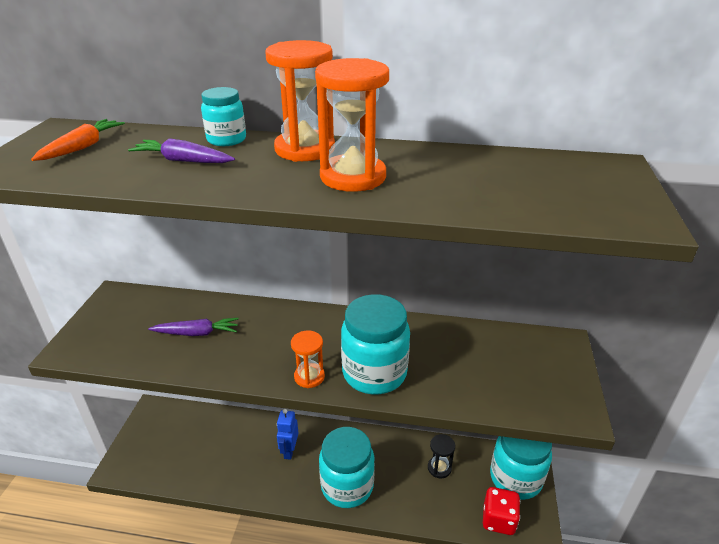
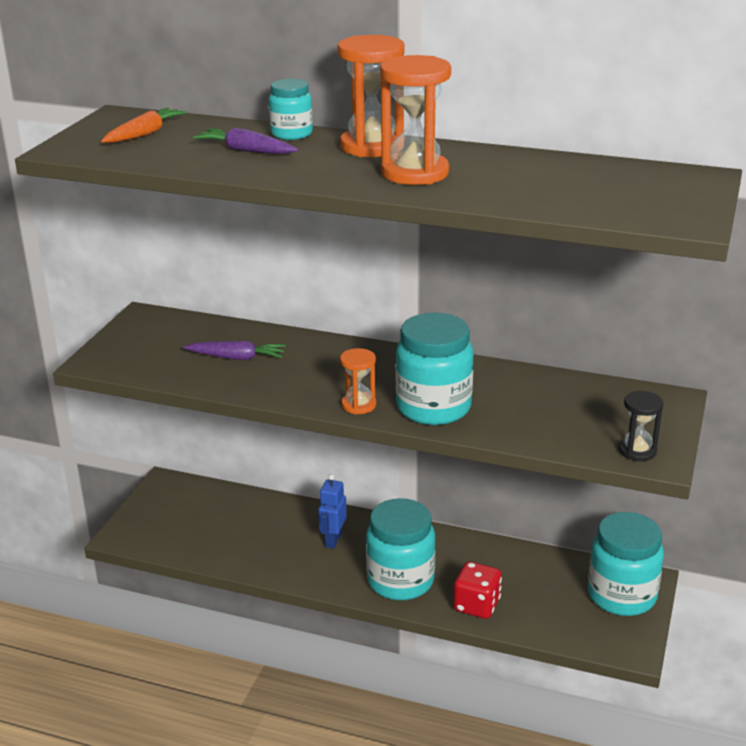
camera: 10 degrees right, 5 degrees down
black hourglass [428,434,455,479] -> black hourglass moved to [619,391,663,461]
red dice [483,487,520,535] -> red dice moved to [453,561,502,619]

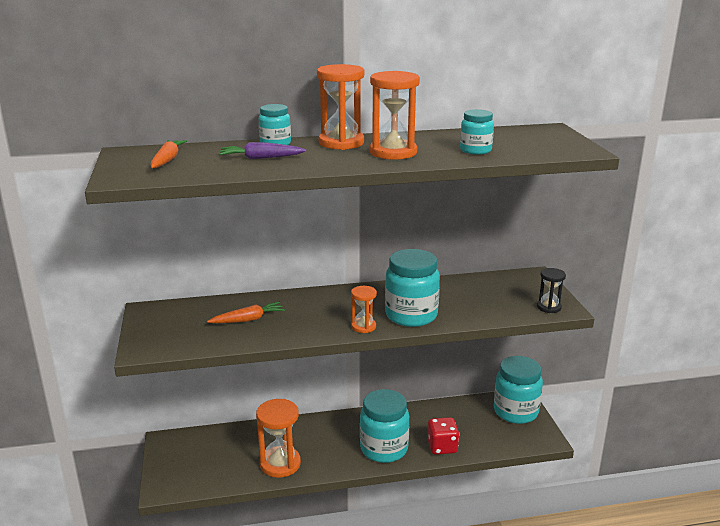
camera: 30 degrees left, 5 degrees down
purple carrot [183,341,286,360] -> orange carrot [207,302,285,323]
blue robot [318,474,347,549] -> none
none -> orange hourglass [256,399,301,478]
none -> turquoise jar [460,109,494,155]

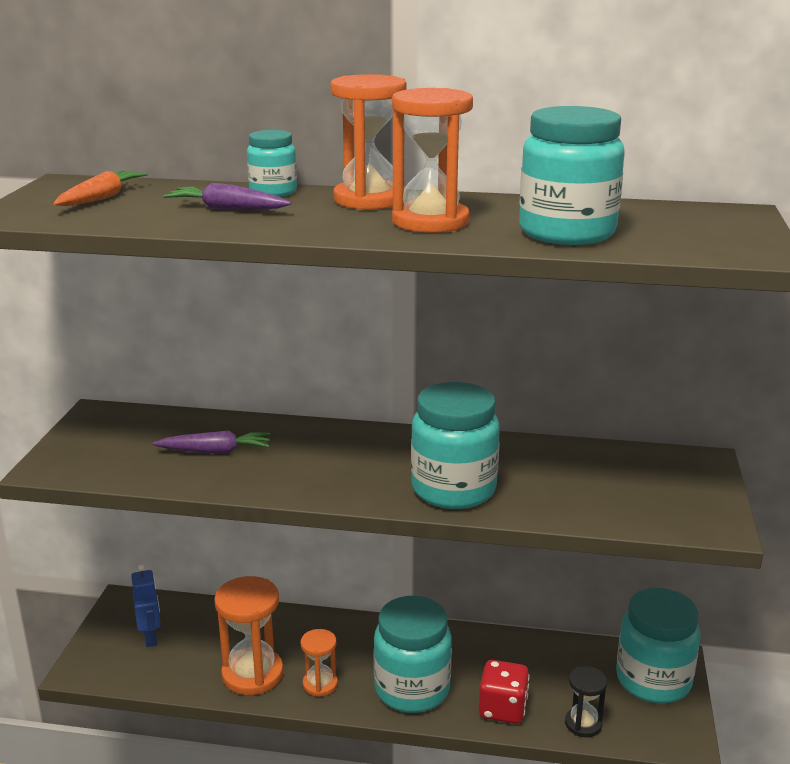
camera: 20 degrees right, 0 degrees up
orange carrot [207,302,285,323] -> purple carrot [152,431,270,454]
orange hourglass [351,286,377,333] -> orange hourglass moved to [301,629,338,697]
turquoise jar [460,109,494,155] -> turquoise jar [519,106,625,245], size x1.79
black hourglass [537,268,566,313] -> black hourglass moved to [565,666,607,737]
none -> blue robot [131,564,161,647]

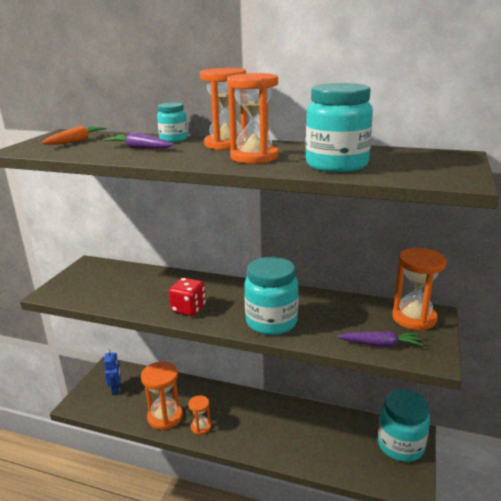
camera: 10 degrees right, 0 degrees up
purple carrot [152,431,270,454] -> purple carrot moved to [337,331,423,347]
turquoise jar [373,596,452,713] -> none
red dice [479,660,530,724] -> red dice moved to [169,278,206,316]
black hourglass [565,666,607,737] -> none
none -> orange hourglass [392,248,447,330]

